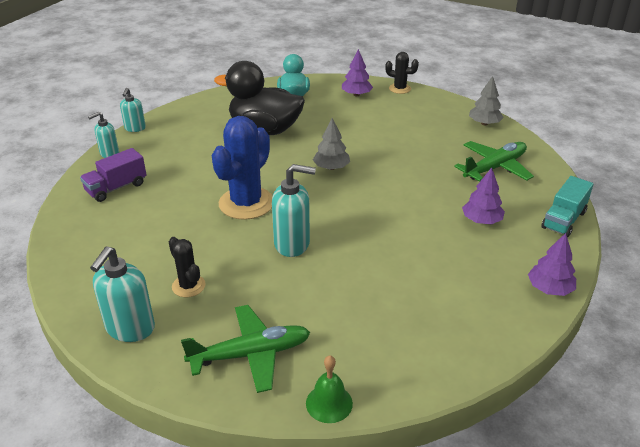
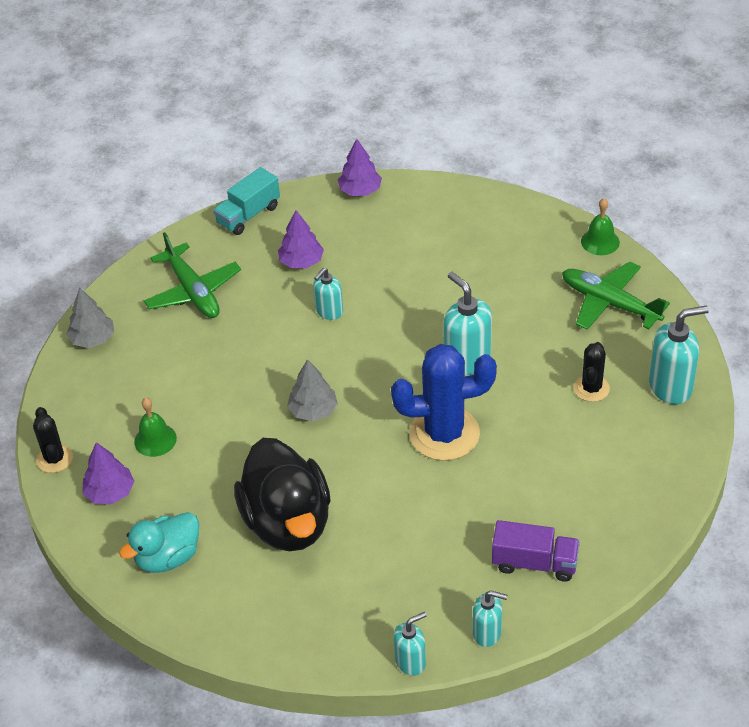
camera: 125 degrees left, 10 degrees up
green plane [454,141,534,182] -> green plane turned 135 degrees counterclockwise [144,232,241,318]
turquoise truck [541,176,593,237] -> turquoise truck turned 135 degrees clockwise [213,167,280,235]
none -> green bell [134,398,177,457]
none -> turquoise soap dispenser [313,268,343,320]

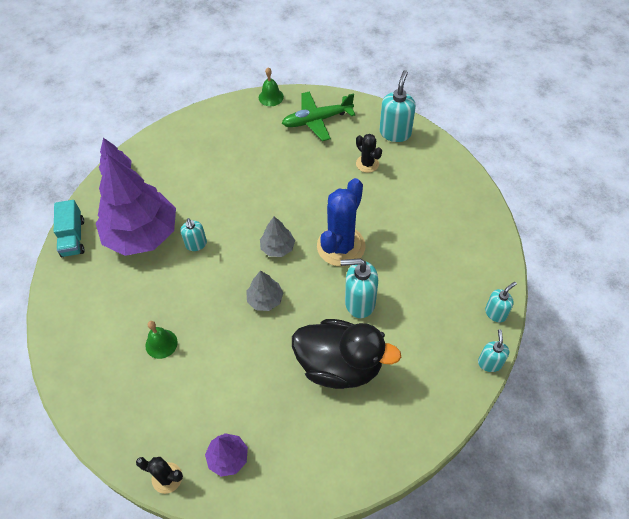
camera: 55 degrees left, 10 degrees up
grey tree [66,288,114,348] -> grey tree moved to [260,217,295,257]
turquoise duck [119,512,199,573] -> none
green bell [134,398,177,457] -> green bell moved to [145,321,178,359]
green plane [144,232,241,318] -> none
purple tree [278,210,324,268] -> purple tree [96,154,176,256], size x2.26
turquoise soap dispenser [443,272,492,375] -> turquoise soap dispenser moved to [340,258,378,318]
purple truck [492,520,580,582] -> none

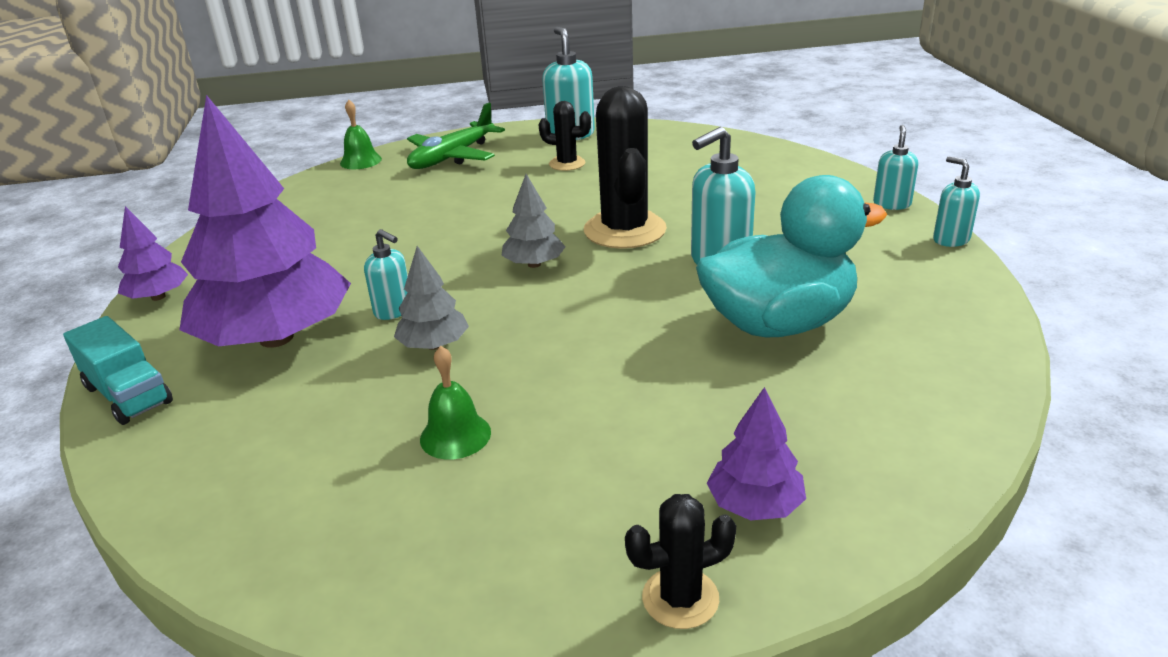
camera: 35 degrees left, 25 degrees down
grey tree [246,271,283,311] -> grey tree moved to [394,246,469,350]
black duck [292,319,401,389] -> turquoise duck [696,175,888,337]
blue cactus [317,178,366,267] -> black cactus [584,86,667,249]

